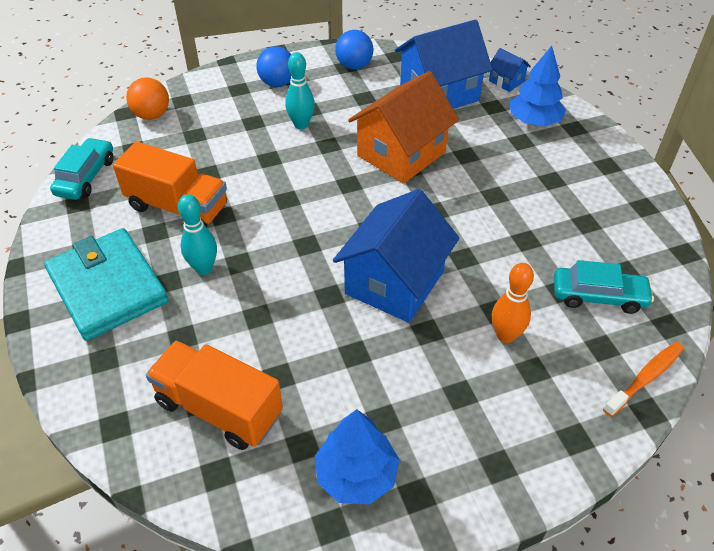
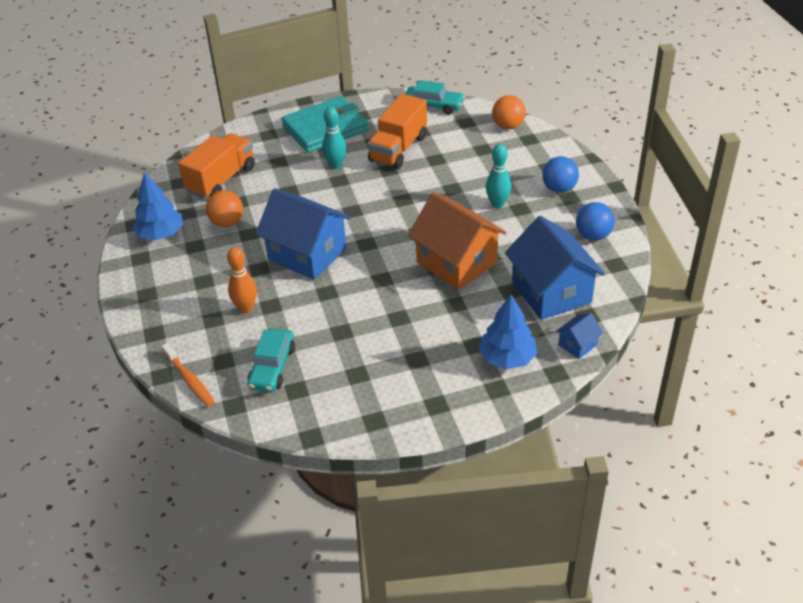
camera: 95 degrees right, 5 degrees down
none -> orange ball [206,190,243,227]

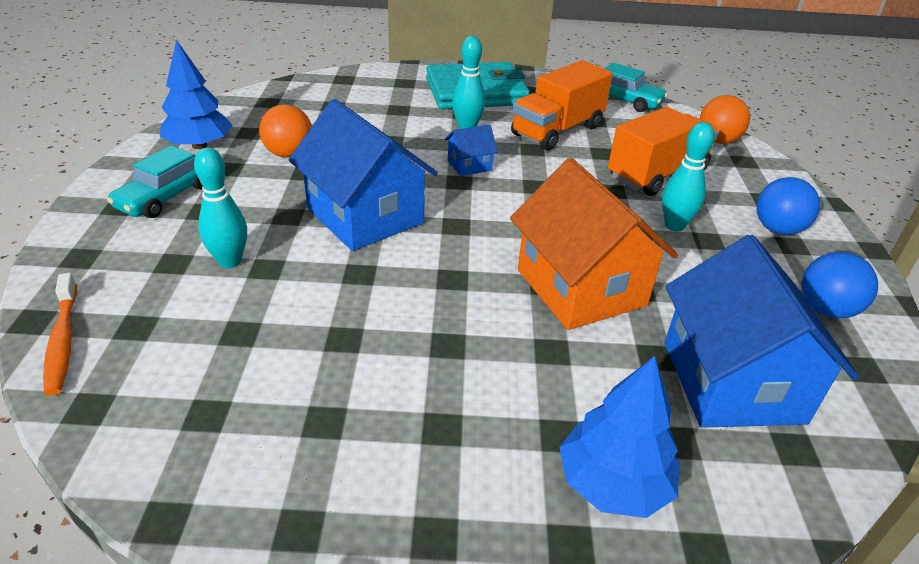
camera: 15 degrees right, 5 degrees down
orange truck [178,133,255,199] -> orange truck moved to [608,107,719,196]
orange bowling pin [227,247,257,313] -> turquoise bowling pin [194,148,247,268]
turquoise car [247,328,295,392] -> turquoise car moved to [107,145,203,218]
blue house [556,313,603,359] -> blue house moved to [445,124,498,176]

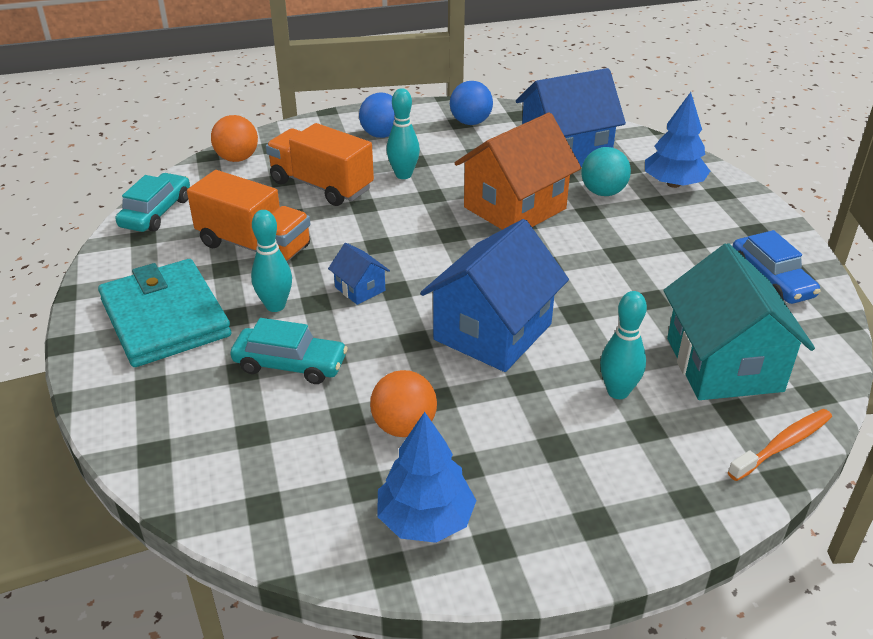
camera: 105 degrees left, 0 degrees up
turquoise car [107,145,203,218] -> turquoise car moved to [230,318,348,384]
none -> turquoise ball [581,147,631,196]
none -> turquoise house [663,243,815,400]
none -> blue car [733,230,821,304]

